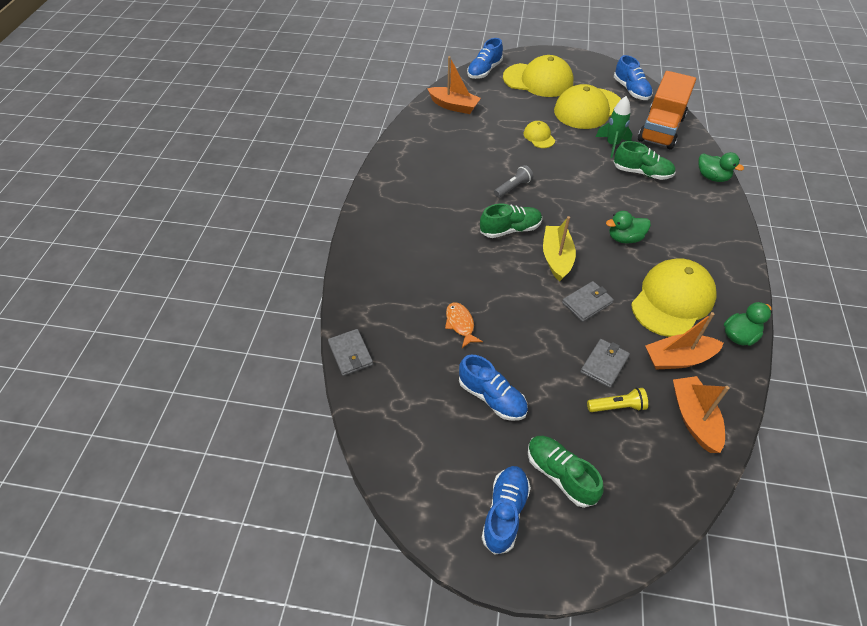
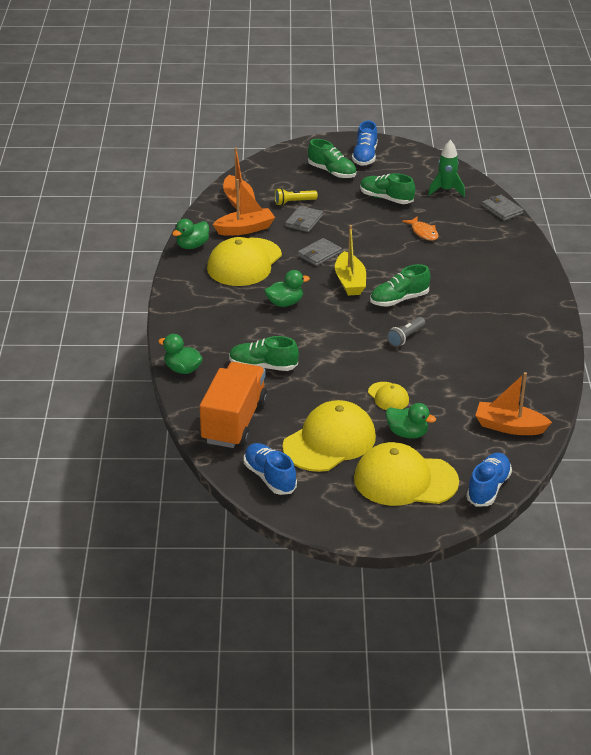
camera: 170 degrees right, 15 degrees down
blue shoe [459,354,528,421] -> green shoe [360,173,415,204]
green rocket [596,96,632,158] -> green rocket moved to [428,140,465,197]
none -> green duck [386,403,436,439]

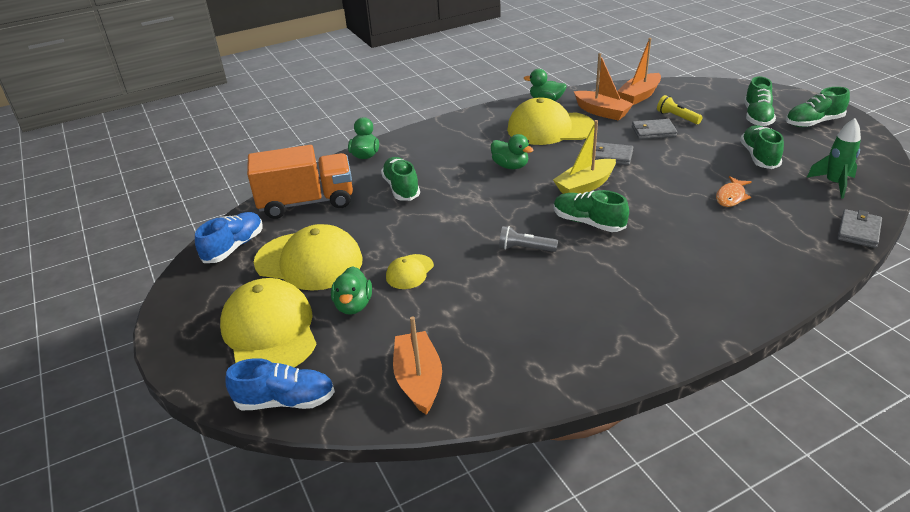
camera: 65 degrees right, 0 degrees up
blue shoe [352,121,378,166] -> green shoe [786,87,850,127]

